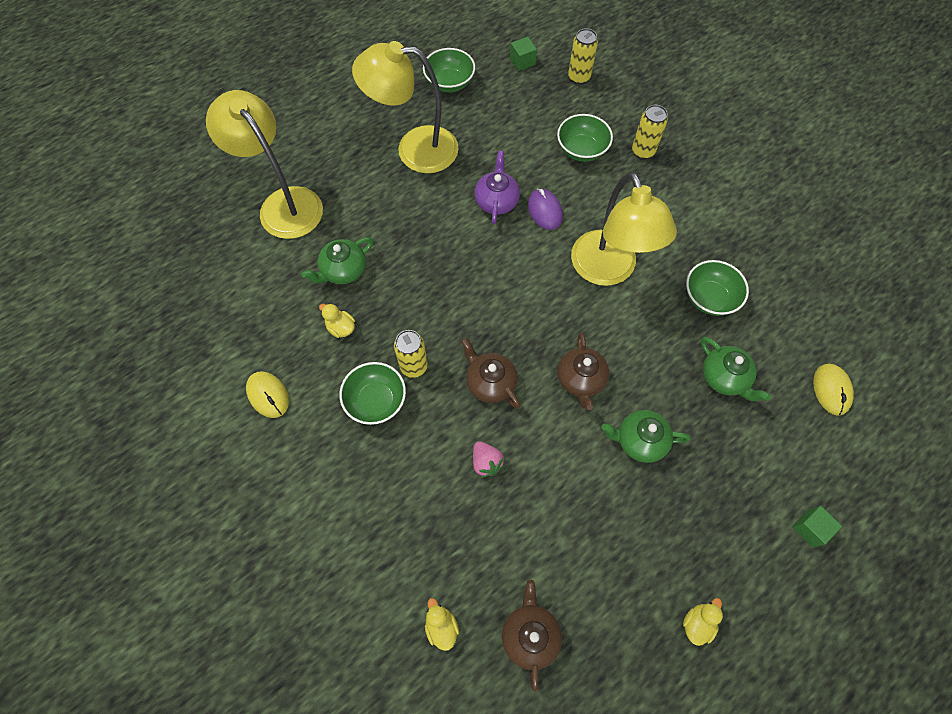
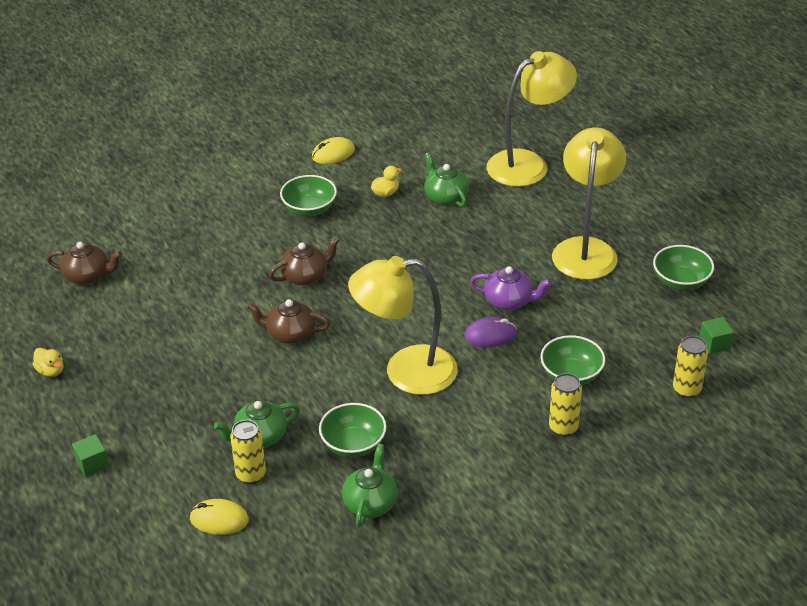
camera: 100 degrees right, 25 degrees down
yellow can [394,330,428,378] -> yellow can moved to [230,420,266,484]
yellow duck [425,598,459,651] -> none
pink strawberry [473,441,504,478] -> none
green teapot [601,410,690,463] -> green teapot moved to [342,444,398,527]

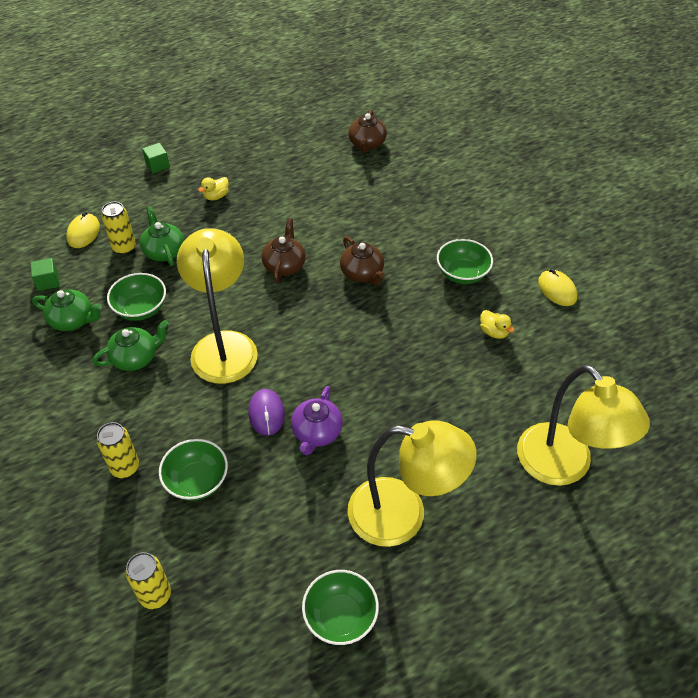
camera: 90 degrees right, 10 degrees up
yellow duck [33,348,64,377] -> yellow duck moved to [198,177,229,201]
green teapot [424,152,469,207] -> green teapot moved to [92,320,169,371]
green cube [699,317,734,354] -> green cube moved to [30,258,60,291]

